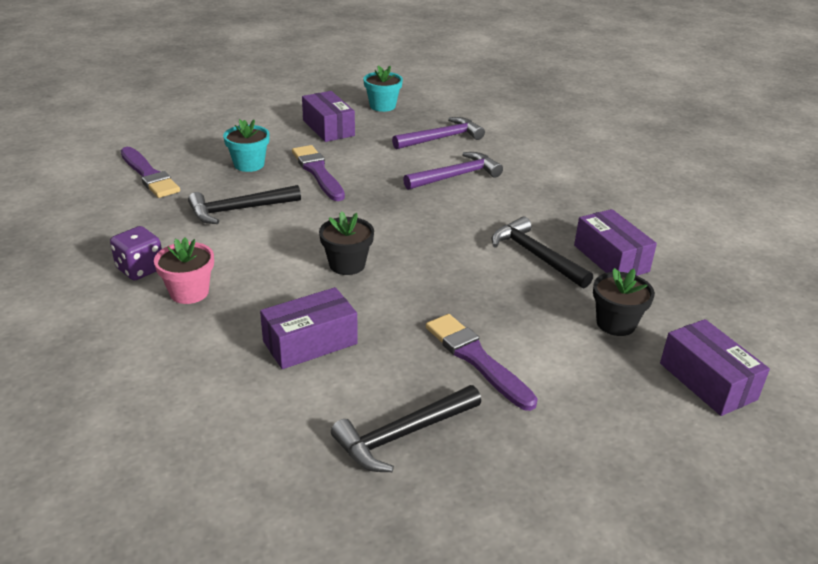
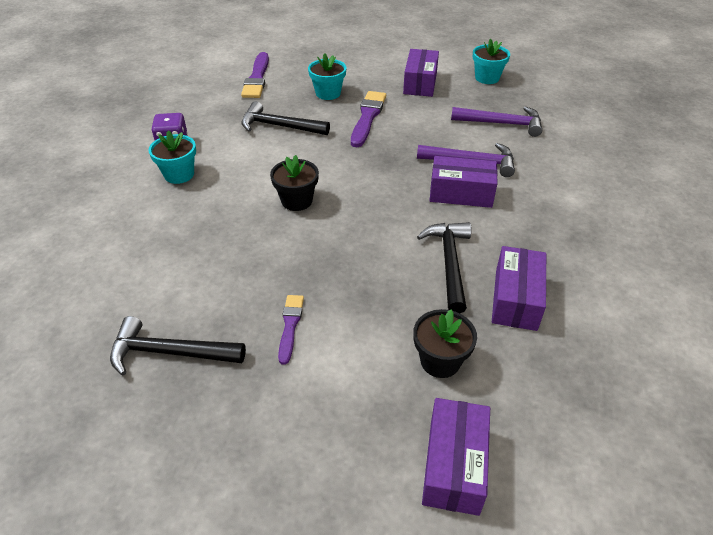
camera: 40 degrees right, 10 degrees up
pink flower pot [154,238,214,304] -> turquoise flower pot [149,131,196,184]
purple box [260,287,358,369] -> purple box moved to [429,156,498,208]
purple brush [426,314,538,411] -> purple brush [278,295,304,365], size x0.60

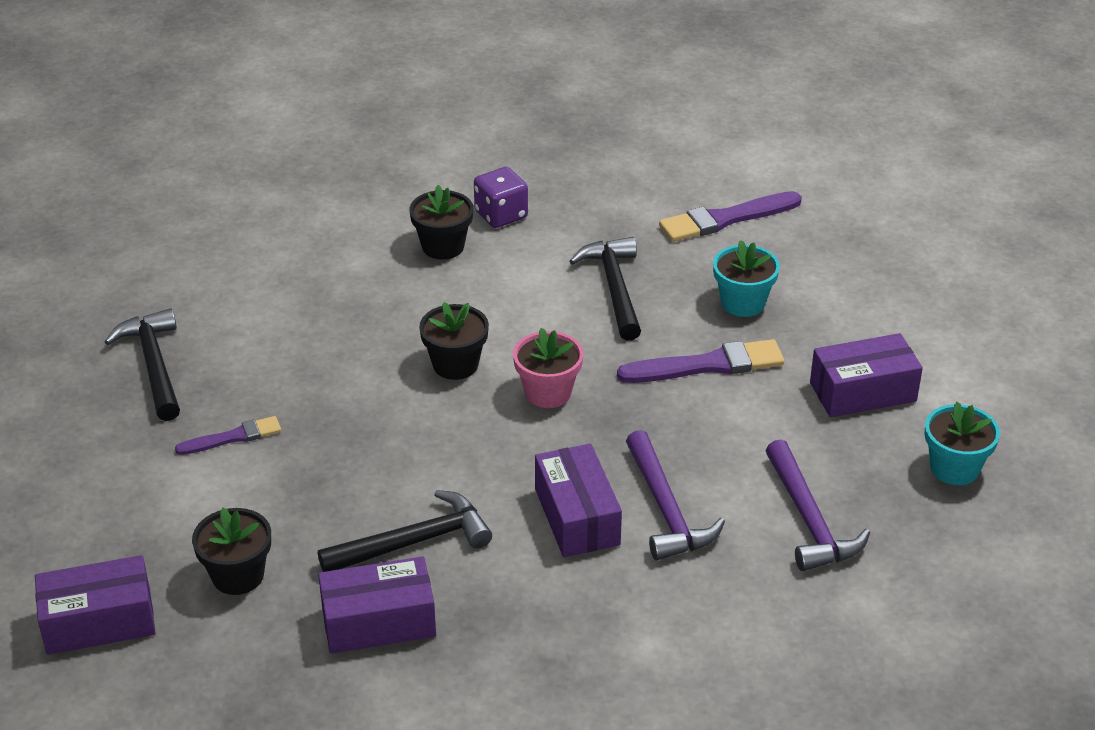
camera: 65 degrees right, 5 degrees down
turquoise flower pot [149,131,196,184] -> black flower pot [409,185,474,260]
none -> pink flower pot [513,328,584,408]

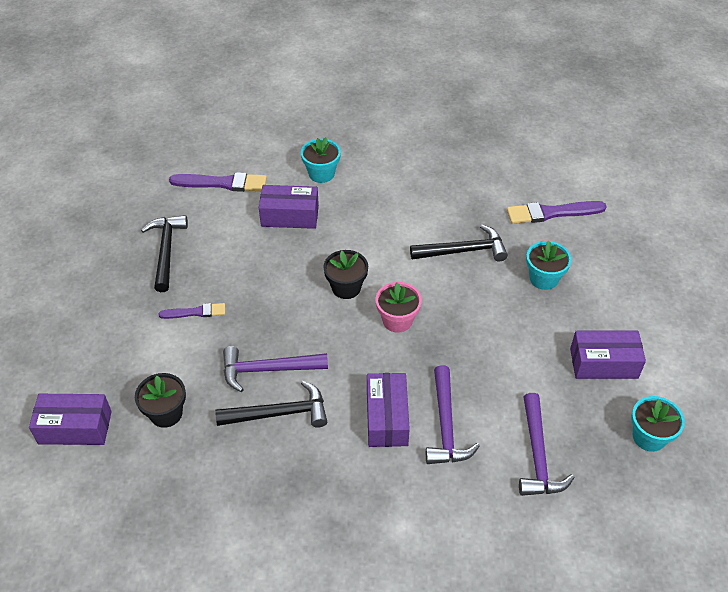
camera: 15 degrees right, 10 degrees up
purple box [318,557,436,654] -> purple box moved to [259,185,319,229]
black flower pot [409,185,474,260] -> none
purple dice [474,167,528,228] -> none
black hammer [570,237,641,341] -> black hammer turned 75 degrees clockwise [410,225,508,262]
purple brush [617,339,784,383] -> purple brush moved to [169,172,267,192]
none -> purple hammer [223,346,328,392]
none -> turquoise flower pot [301,137,341,183]

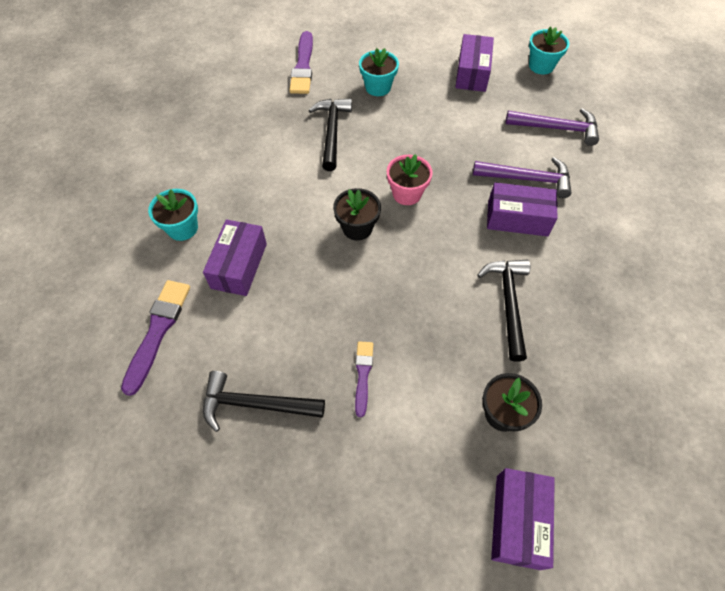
camera: 80 degrees left, 10 degrees up
purple hammer [223,346,328,392] -> none

